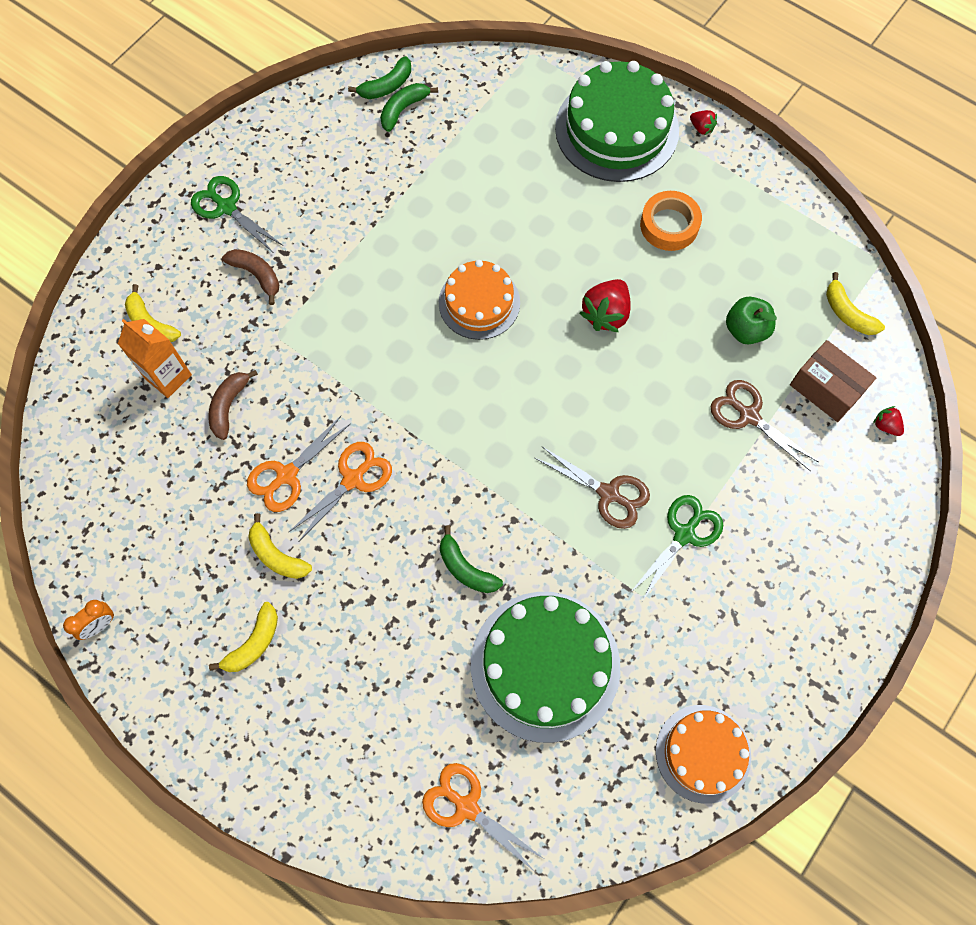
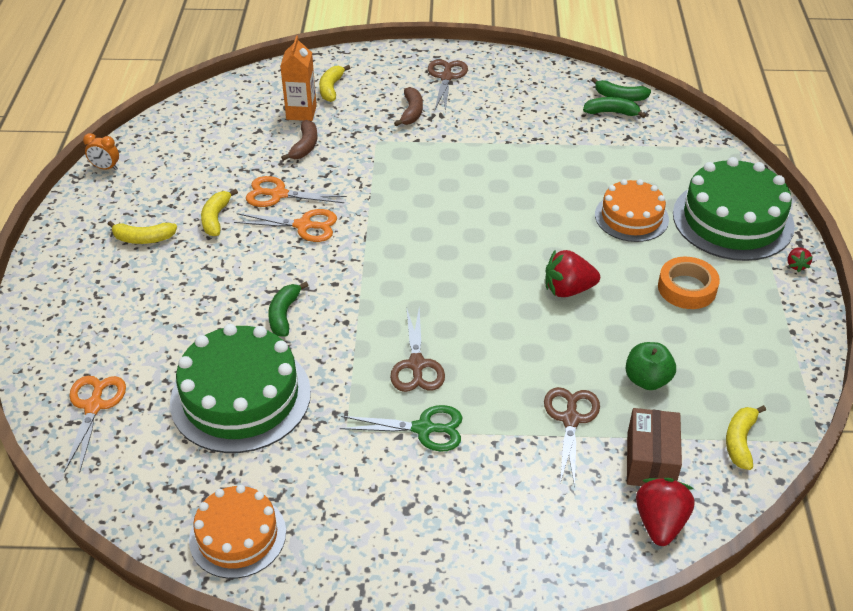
camera: 55 degrees right, 25 degrees down
green scissors [191,176,282,252] -> brown scissors [428,59,468,111]
brown banana [209,370,258,440] -> brown banana turned 120 degrees clockwise [281,120,317,161]
orange cake [439,260,520,340] -> orange cake moved to [595,179,669,242]
red strawberry [873,406,904,436] -> red strawberry [636,478,694,546], size x1.94

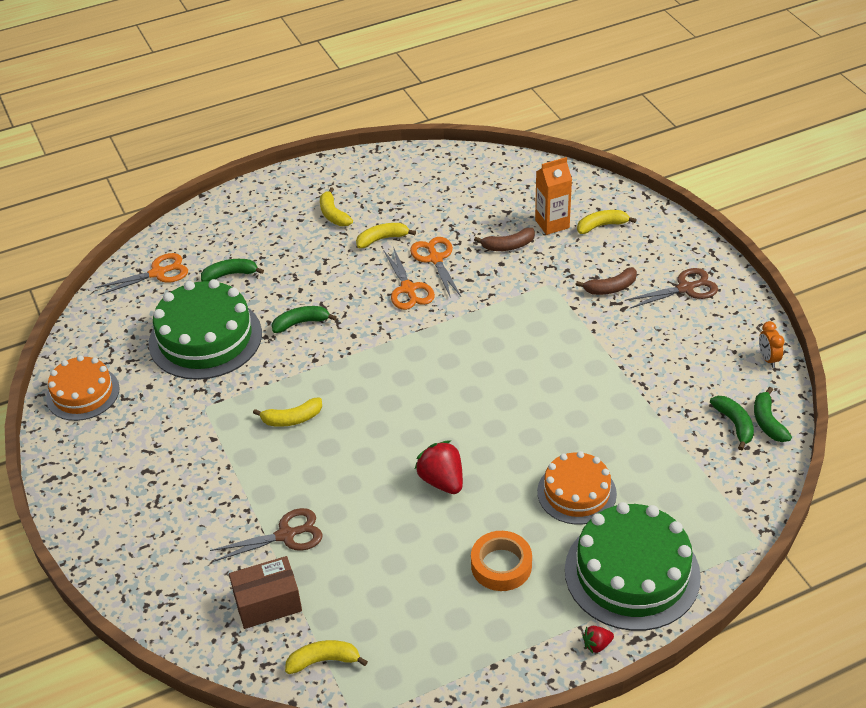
camera: 65 degrees right, 0 degrees up
orange clock [83,133,119,170] -> orange clock moved to [759,321,785,368]
green scissors [340,405,463,452] -> none
brown scissors [390,307,445,392] -> yellow banana [253,397,322,427]
green apple [625,342,676,390] -> none
red strawberry [636,478,694,546] -> none
none -> green banana [201,259,264,281]

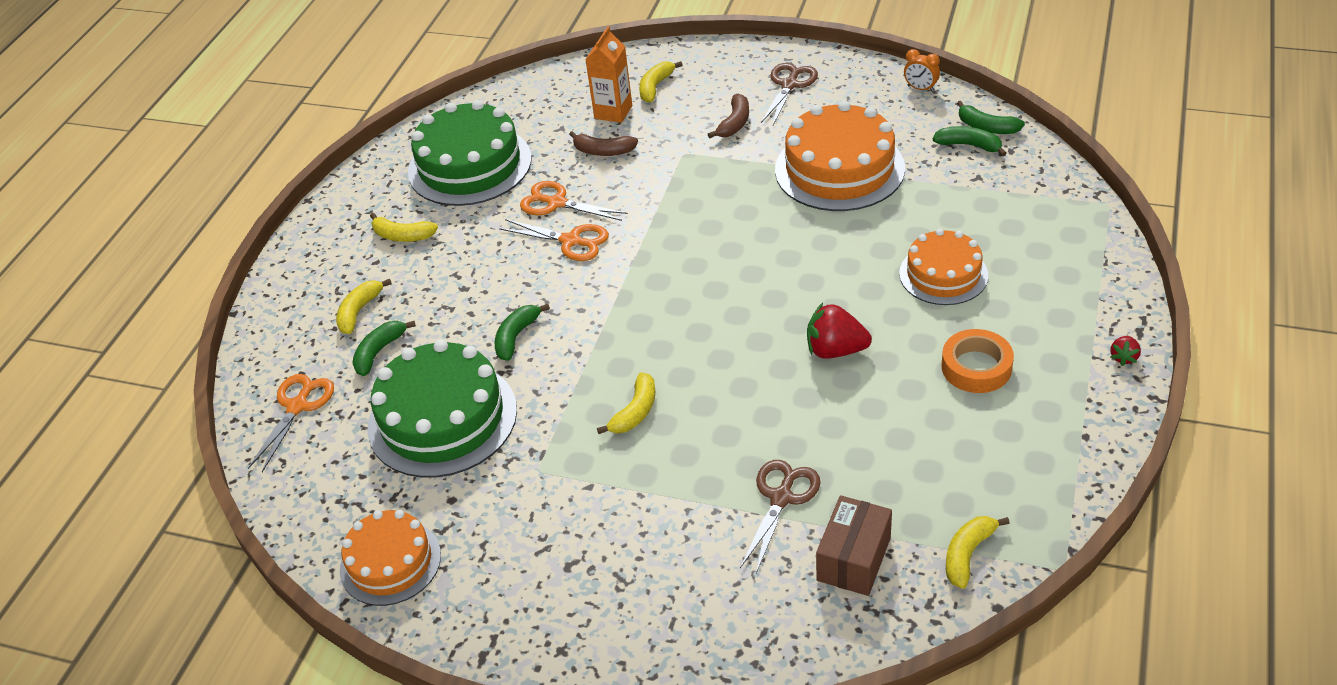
camera: 45 degrees left, 0 degrees up
yellow banana [356,223,416,248] -> yellow banana moved to [336,279,392,334]
brown banana [474,228,535,251] -> brown banana turned 75 degrees clockwise [569,131,638,156]
green cake [565,502,701,631] -> green cake moved to [408,100,532,206]
none -> orange cake [775,101,905,211]

